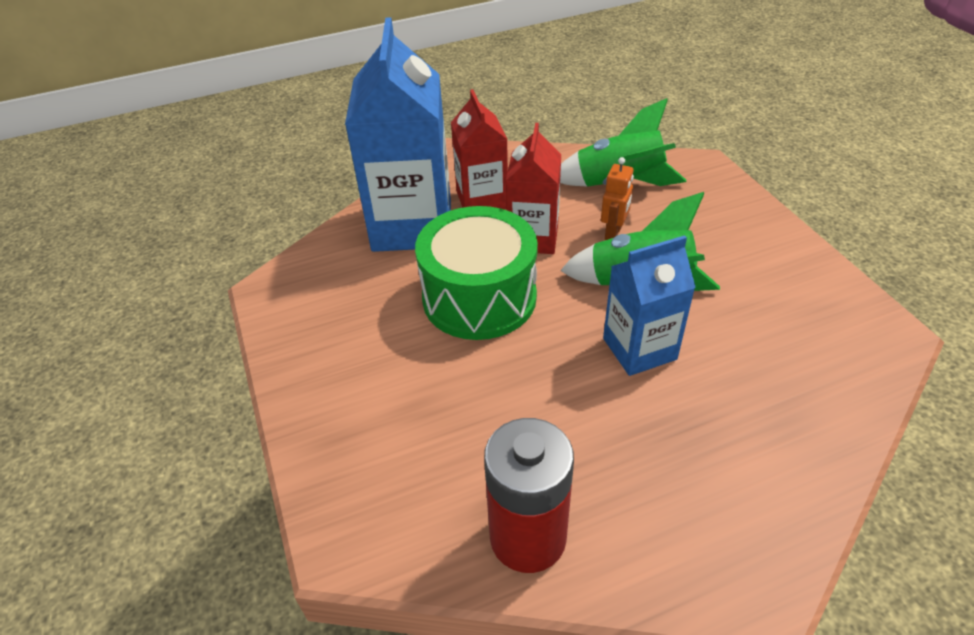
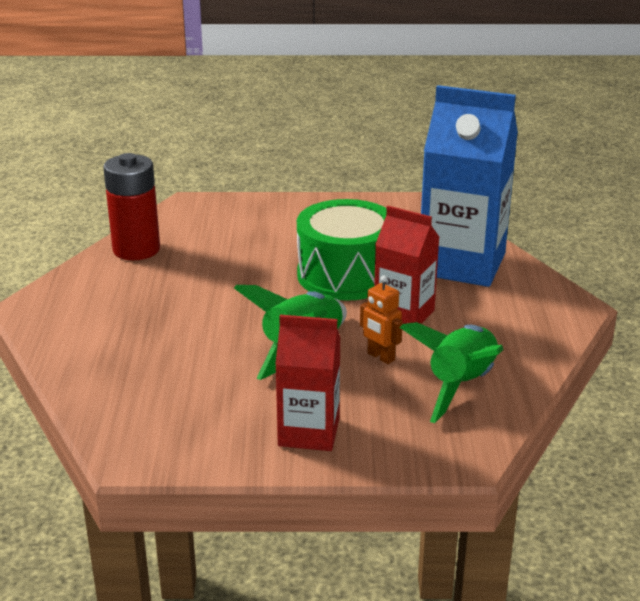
camera: 110 degrees right, 15 degrees down
red carton [451,89,508,210] -> red carton moved to [275,315,340,451]
blue carton [603,235,696,376] -> none

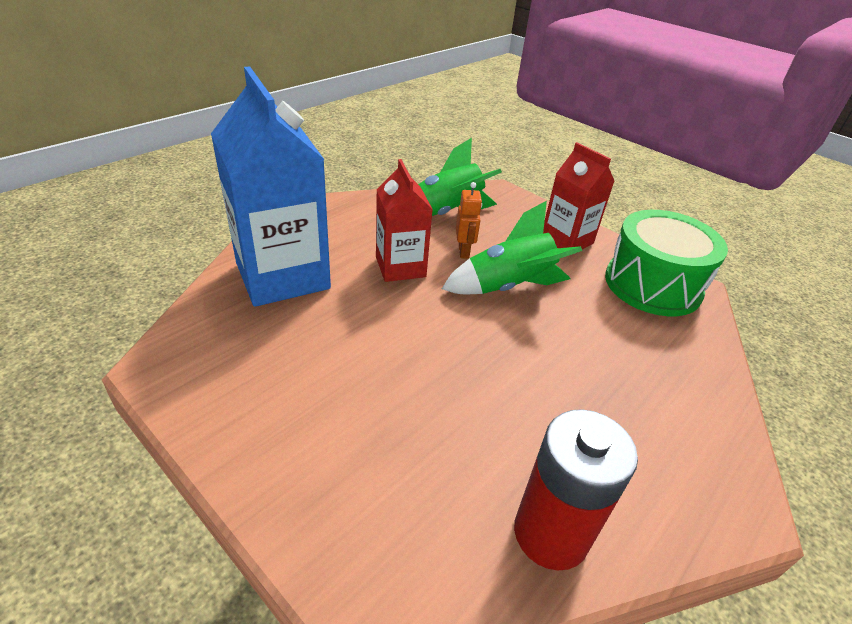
camera: 140 degrees left, 10 degrees up
green drum [297,199,387,301] -> green drum moved to [605,210,728,316]

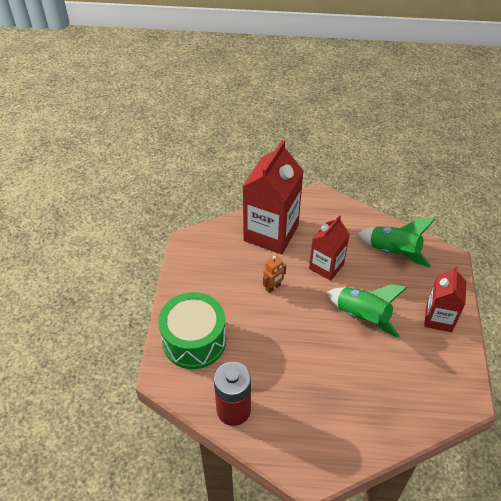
camera: 55 degrees right, 10 degrees up
blue carton [211,66,331,307] -> red carton [242,140,304,254]
orange robot [456,182,482,259] -> orange robot moved to [263,256,286,293]
green drum [605,210,728,316] -> green drum moved to [158,292,226,369]

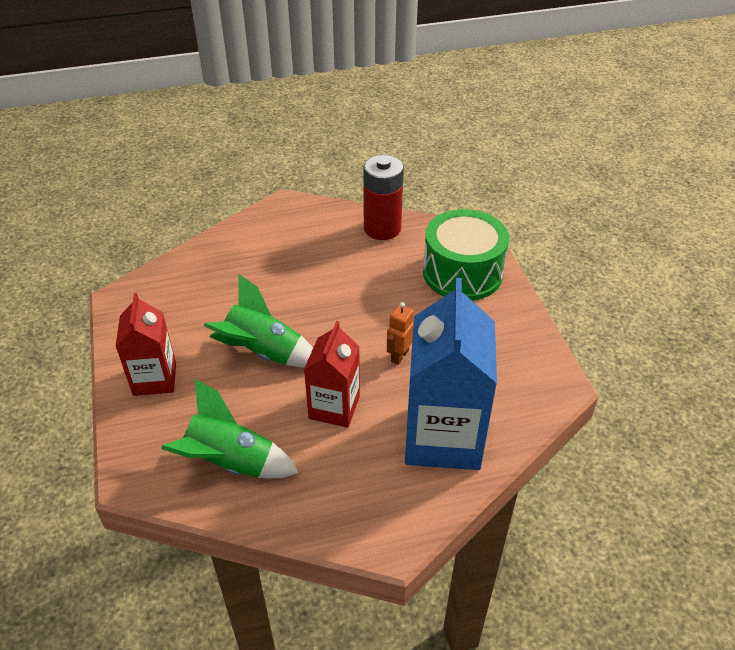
camera: 160 degrees right, 5 degrees down
red carton [242,140,304,254] -> blue carton [405,278,497,470]

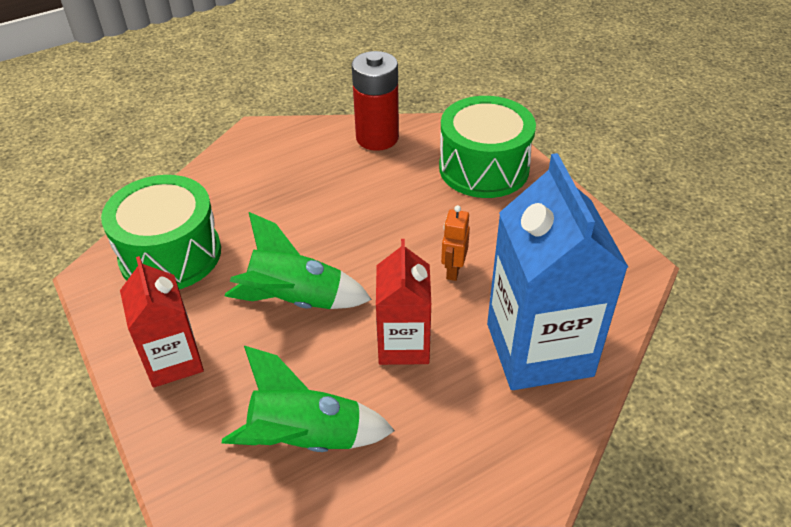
camera: 15 degrees left, 0 degrees up
none -> green drum [101,175,221,289]

